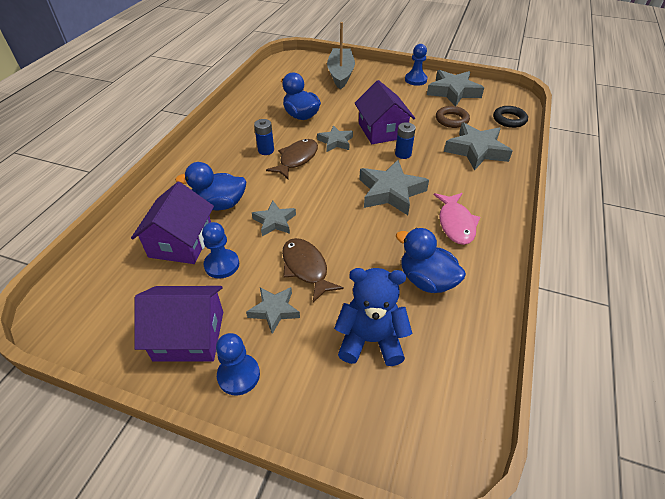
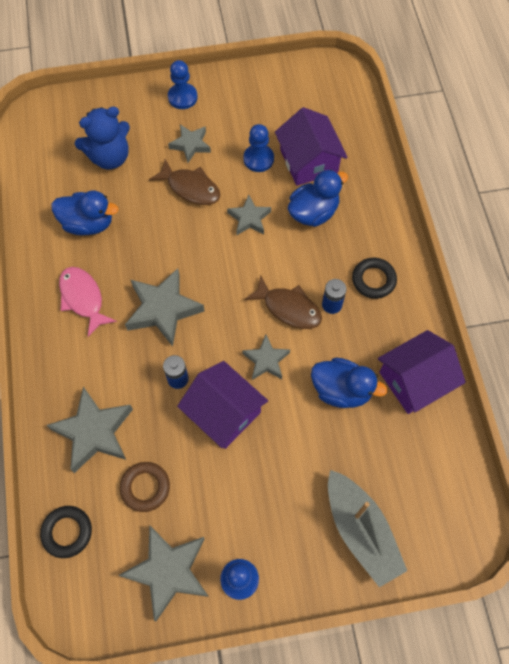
camera: 150 degrees right, 20 degrees up
purple house [134,286,223,362] -> purple house moved to [378,330,466,414]
brown fish [266,139,318,179] -> brown fish turned 60 degrees counterclockwise [244,275,322,329]
none -> black ring [352,258,397,299]

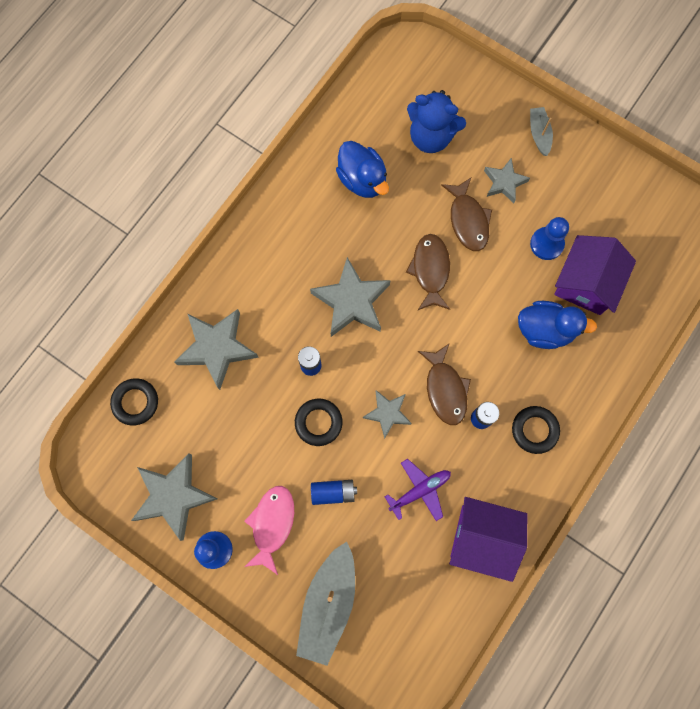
camera: 45 degrees right, 10 degrees up
pink fish [59,267,117,337] -> pink fish moved to [244,486,294,575]
brown ring [120,462,170,512] -> none
blue pawn [168,60,198,109] -> grey boat [530,107,553,156]
purple house [177,361,268,449] -> black ring [295,399,343,446]
grey star [227,195,271,235] -> none
blue duck [311,358,388,408] -> purple plane [385,459,451,521]
none -> blue battery [311,480,357,505]
none -> brown fish [406,234,450,311]

